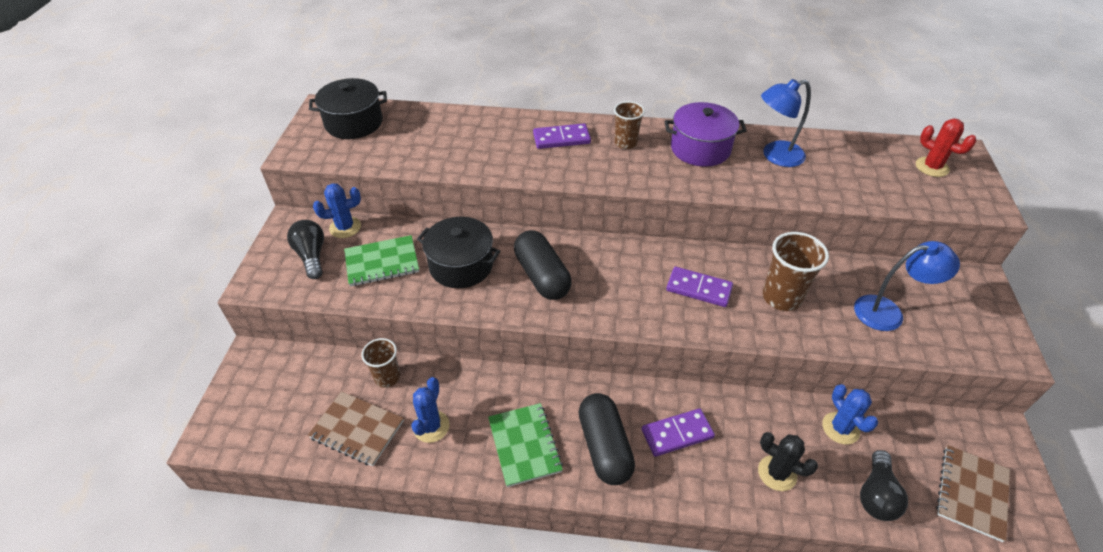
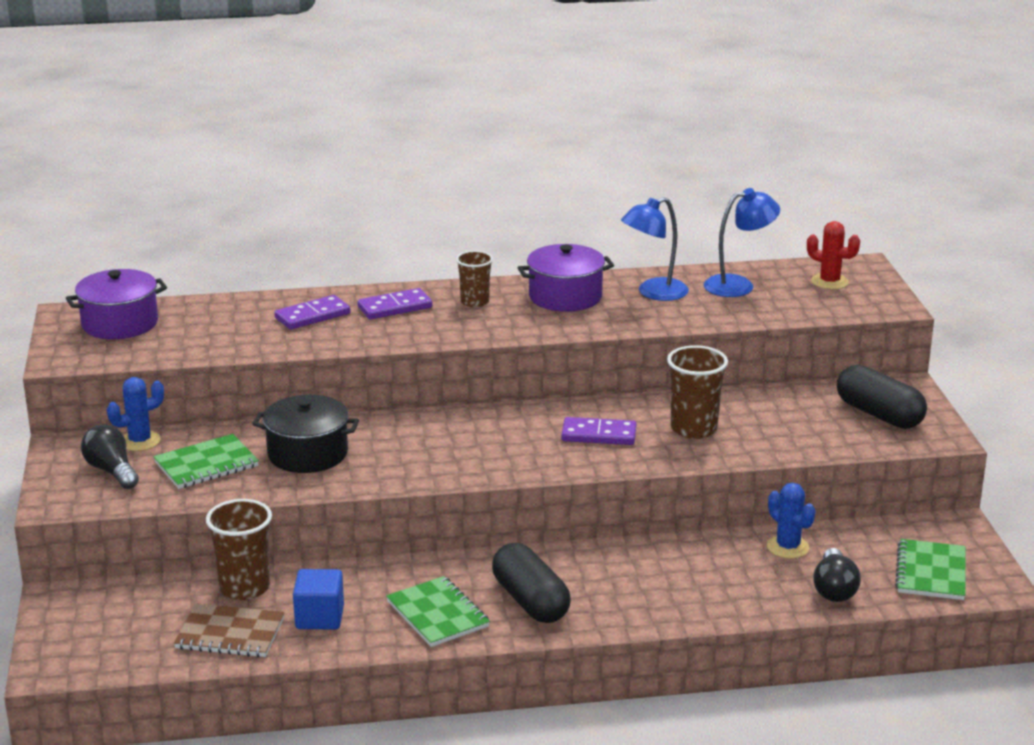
camera: 15 degrees left, 20 degrees down
black pot [309,78,387,139] -> purple pot [66,269,167,339]
brown cup [361,338,400,388] -> brown cup [206,499,272,600], size x1.53
blue cactus [411,377,449,443] -> blue cube [293,569,344,629]
black capsule [514,230,572,300] -> black capsule moved to [837,365,927,429]
purple domino [642,408,715,457] -> purple domino moved to [274,295,351,330]
black cactus [758,432,818,491] -> none
blue lamp [854,241,960,331] -> blue lamp moved to [704,188,780,297]
brown notebook [936,445,1010,542] -> green notebook [895,539,965,600]

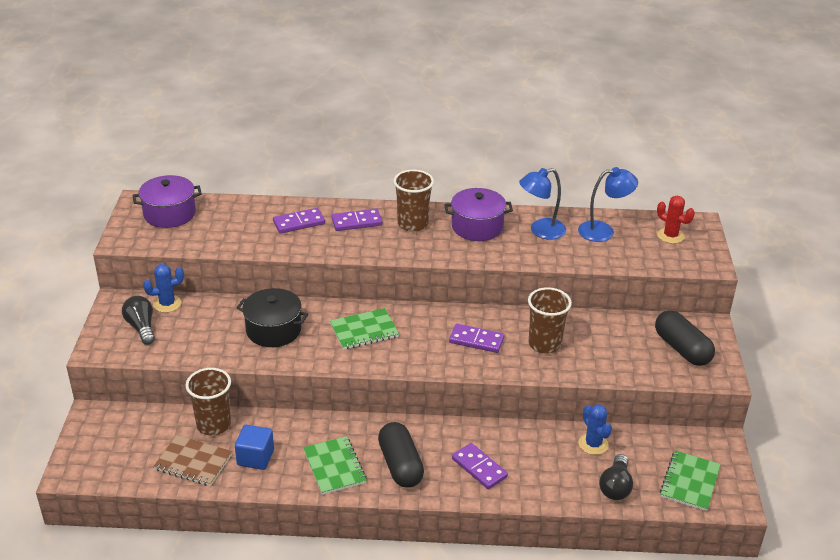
camera: 10 degrees right, 10 degrees up
green notebook [153,434,259,489] -> green notebook moved to [330,308,399,350]
brown cup [456,251,493,308] -> brown cup [393,170,434,232], size x1.53
none -> purple domino [452,443,508,489]

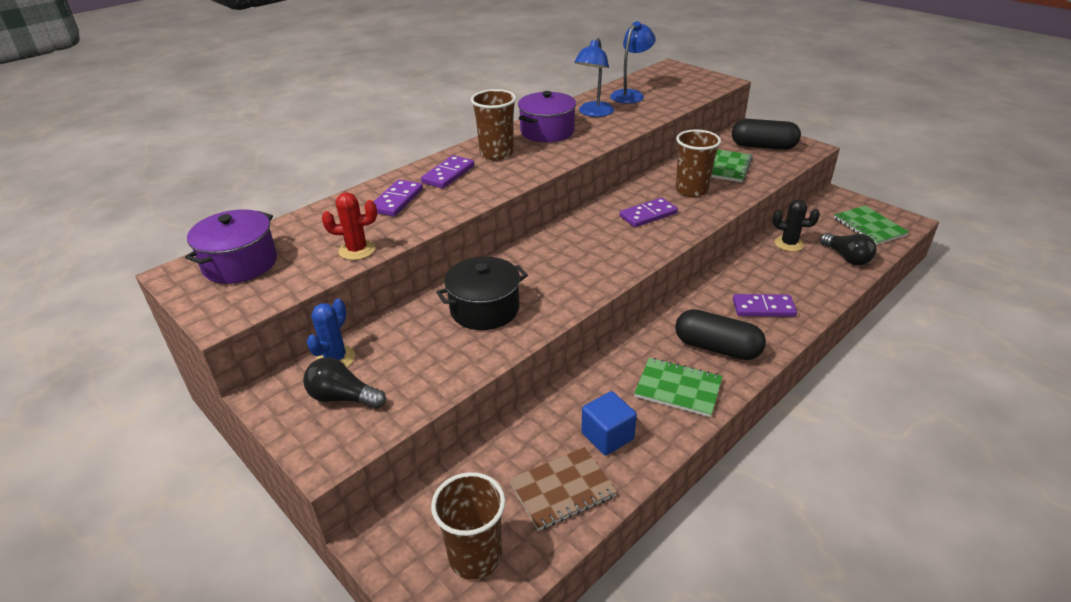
camera: 45 degrees left, 0 degrees up
brown cup [186,368,231,436] -> brown cup moved to [431,472,505,580]
green notebook [330,308,399,350] -> green notebook moved to [711,149,753,182]
blue cactus [579,404,612,455] -> black cactus [773,199,820,252]
red cactus [657,196,695,244] -> red cactus moved to [322,192,377,260]

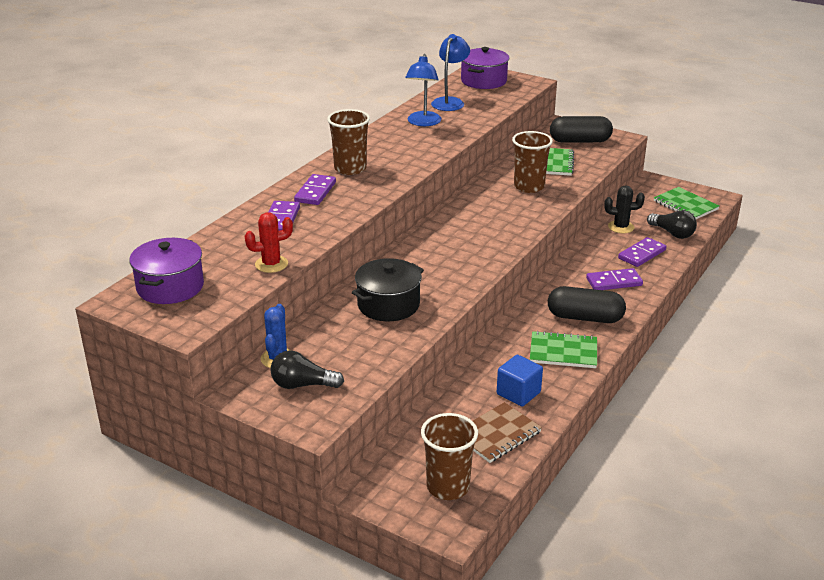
camera: 15 degrees left, 5 degrees down
purple pot [518,91,576,142] -> purple pot moved to [461,47,509,89]
purple domino [620,197,678,227] -> purple domino moved to [618,237,666,267]

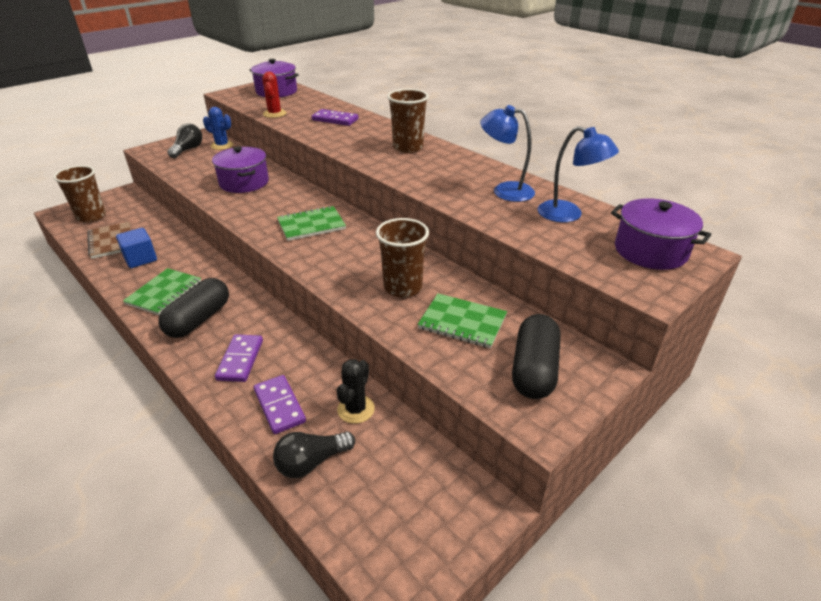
camera: 105 degrees right, 5 degrees up
purple domino [294,174,336,205] -> none
black pot [352,258,424,321] -> purple pot [212,146,269,193]
green notebook [654,187,719,219] -> green notebook moved to [277,206,346,241]

